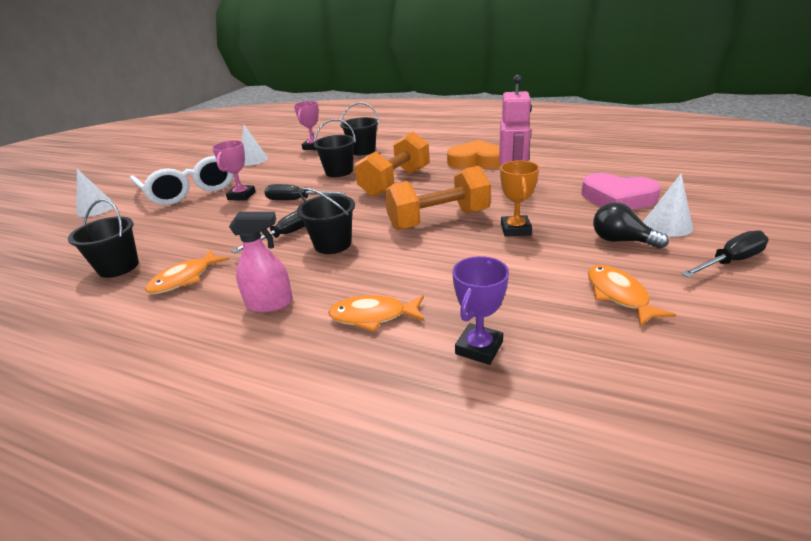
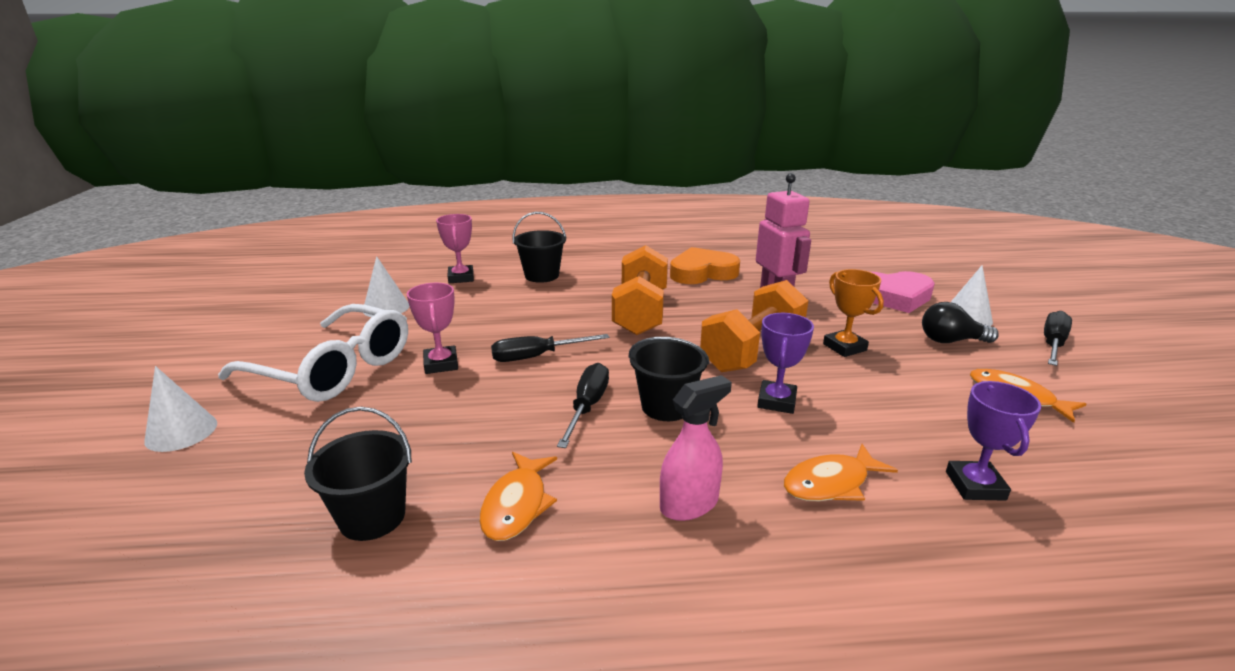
camera: 30 degrees left, 5 degrees down
black bucket [313,119,356,177] -> none
none -> purple trophy [757,313,814,414]

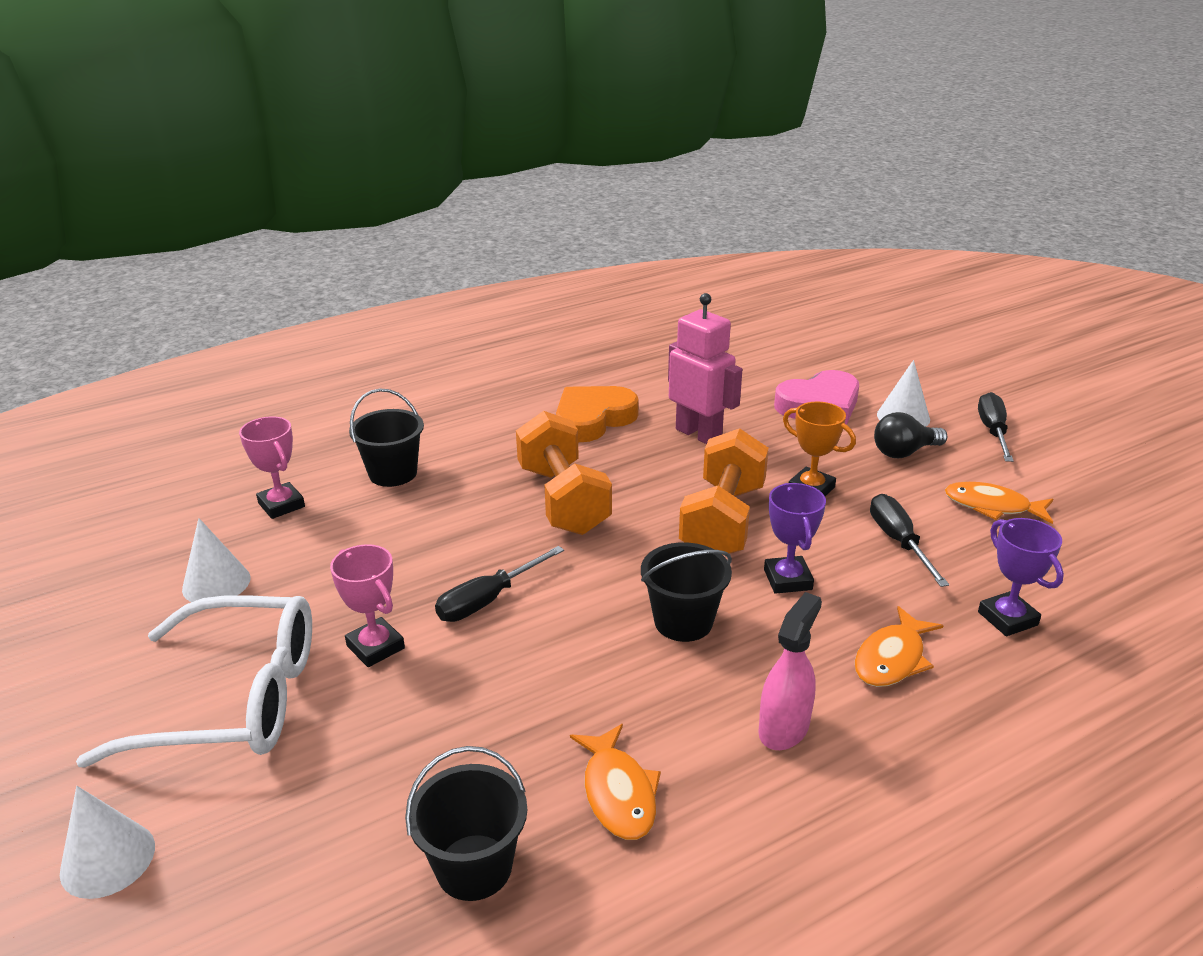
camera: 25 degrees left, 5 degrees up
black screwdriver [557,363,609,448] -> black screwdriver moved to [870,494,949,587]

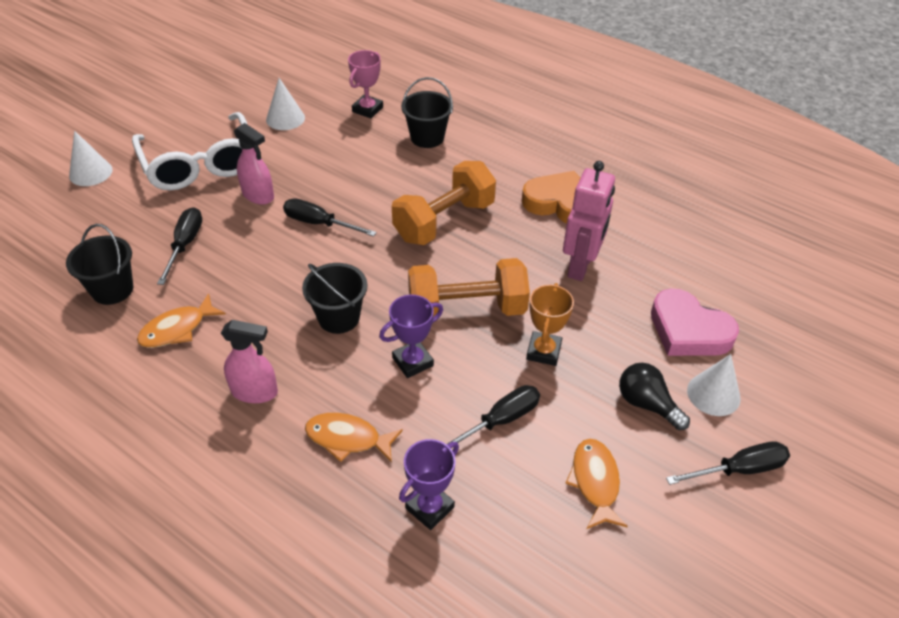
camera: 65 degrees right, 15 degrees up
pink trophy [330,544,405,667] -> pink spray bottle [234,123,274,205]
none -> black screwdriver [157,207,202,285]

